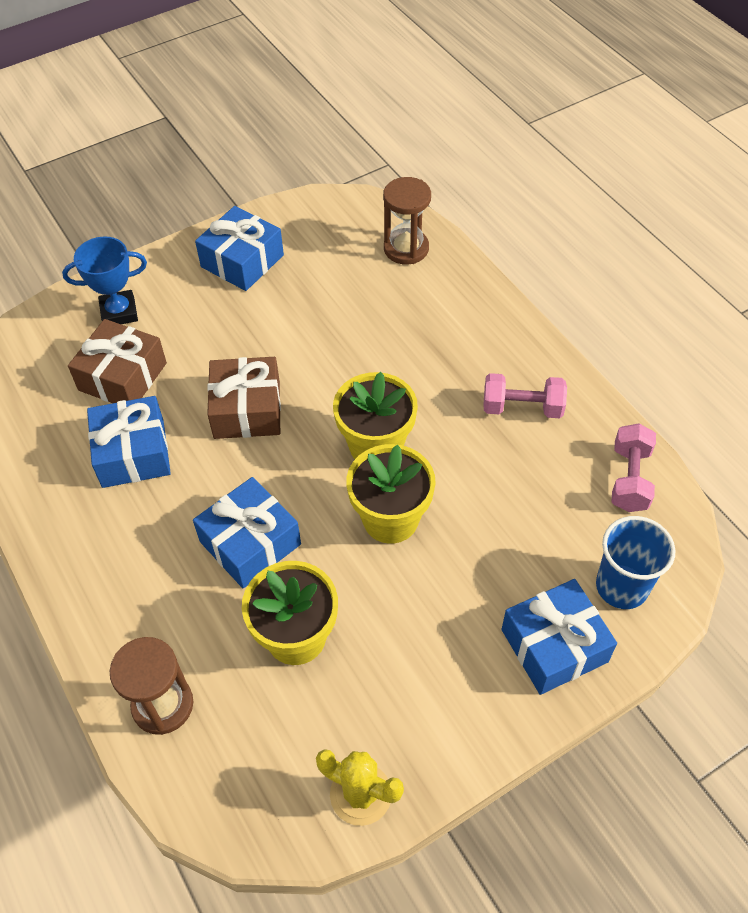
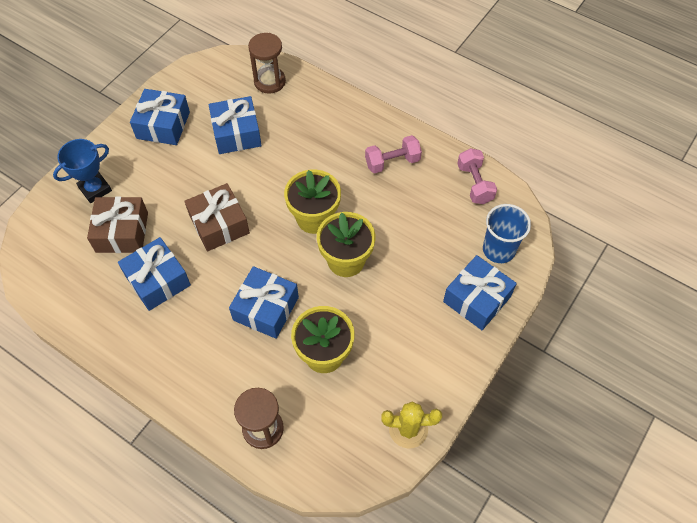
camera: 25 degrees left, 5 degrees up
none -> blue gift [209,96,262,154]

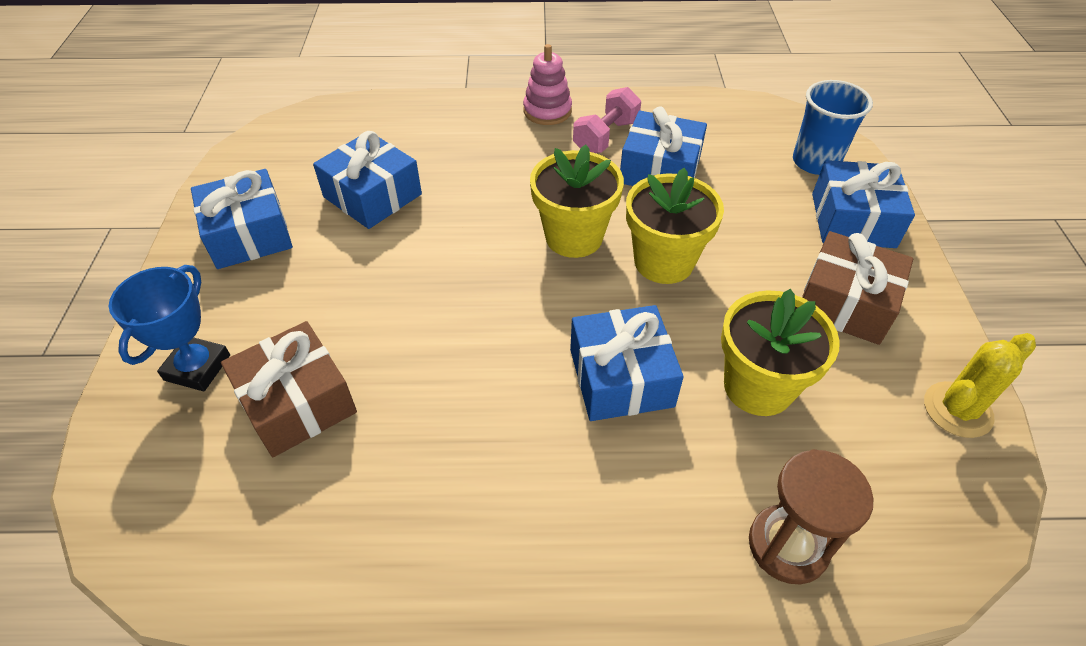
camera: 35 degrees left, 10 degrees down
blue gift [118,237,191,311] -> blue gift moved to [620,106,707,186]
brown gift [185,183,250,251] -> brown gift moved to [802,231,913,345]
brown hourglass [248,33,286,94] -> none
pink dumbbell [457,148,497,204] -> none
none -> pink stacking toy [523,44,572,125]

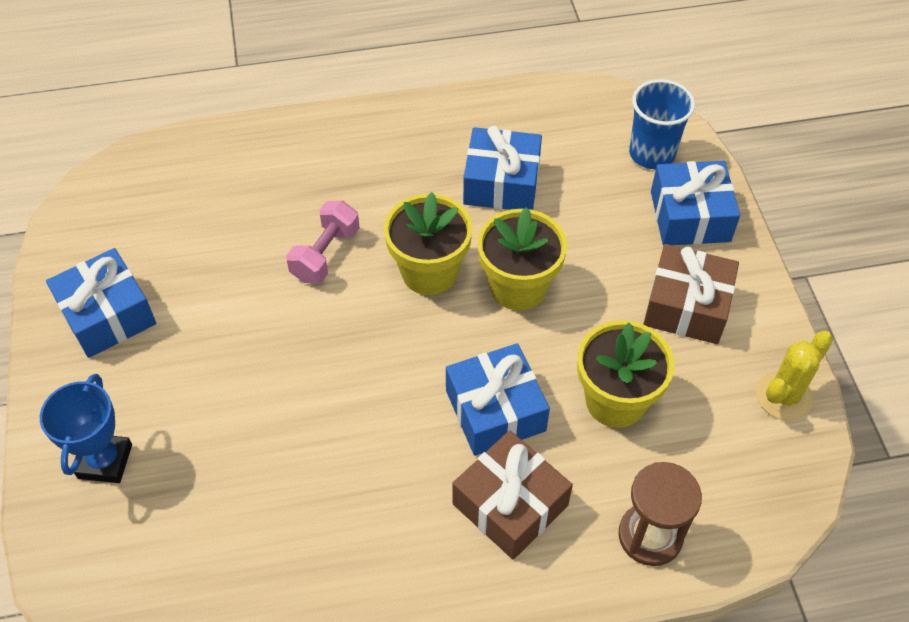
camera: 10 degrees left, 5 degrees up
brown gift [221,321,357,457] -> brown gift moved to [452,430,573,560]
blue gift [313,131,422,229] -> none
pink stacking toy [523,44,572,125] -> none
pink dumbbell [573,87,641,153] -> pink dumbbell moved to [286,201,360,283]

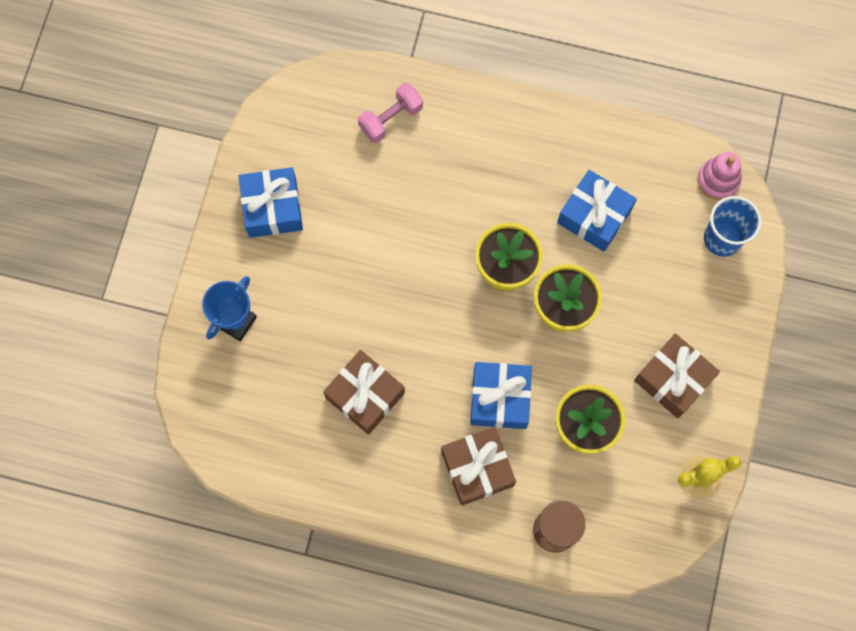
camera: 25 degrees right, 20 degrees up
pink dumbbell [286,201,360,283] -> pink dumbbell moved to [358,82,423,143]
blue gift [651,161,740,246] -> none
none -> brown gift [323,350,405,435]
none -> pink stacking toy [697,152,741,200]

